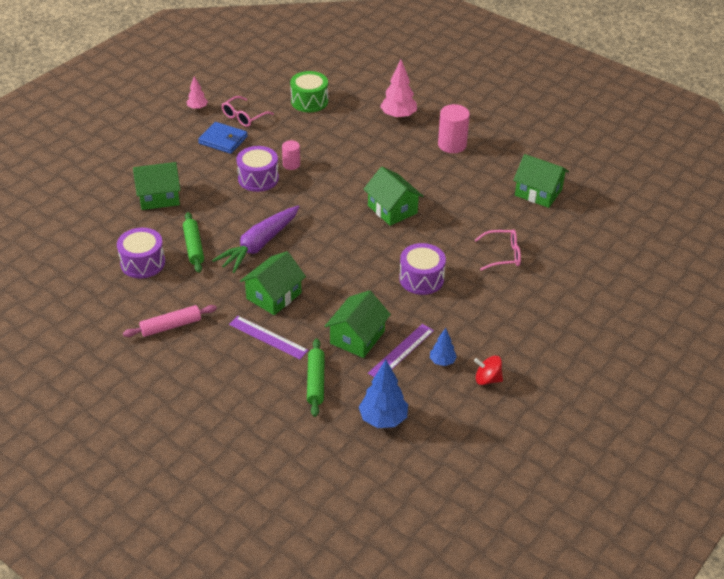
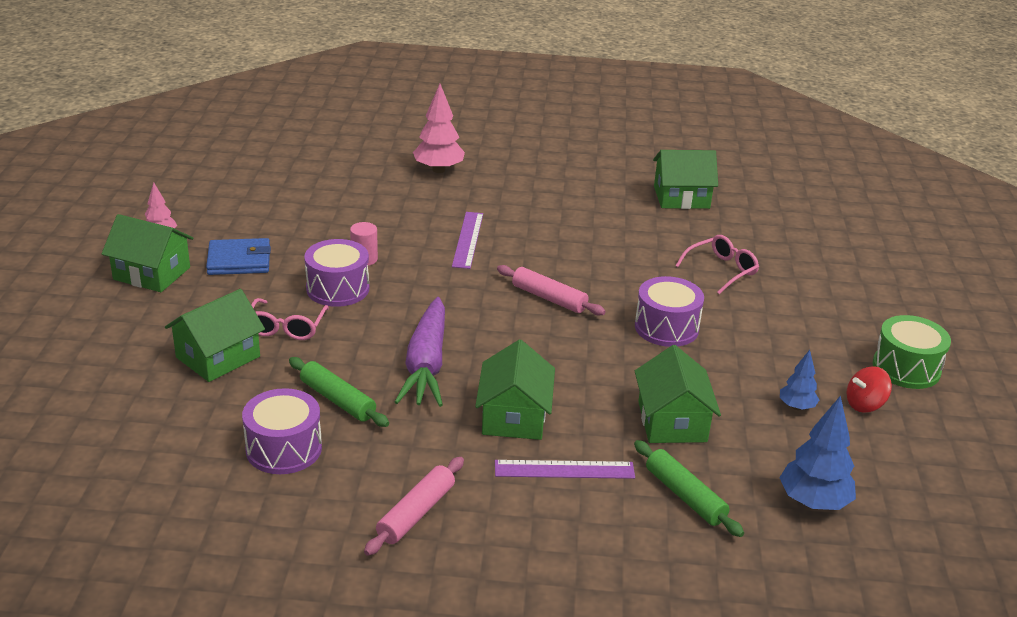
camera: 35 degrees left, 10 degrees down
pink glasses [222,96,274,127] -> pink glasses moved to [251,298,329,340]
green drum [290,71,328,112] -> green drum moved to [873,315,951,389]
green house [364,167,423,226] -> green house moved to [102,214,193,292]
purple ruler [368,324,434,377] -> purple ruler moved to [452,212,483,269]
pink cylinder [438,104,470,153] -> none
none -> pink rolling pin [497,265,606,316]

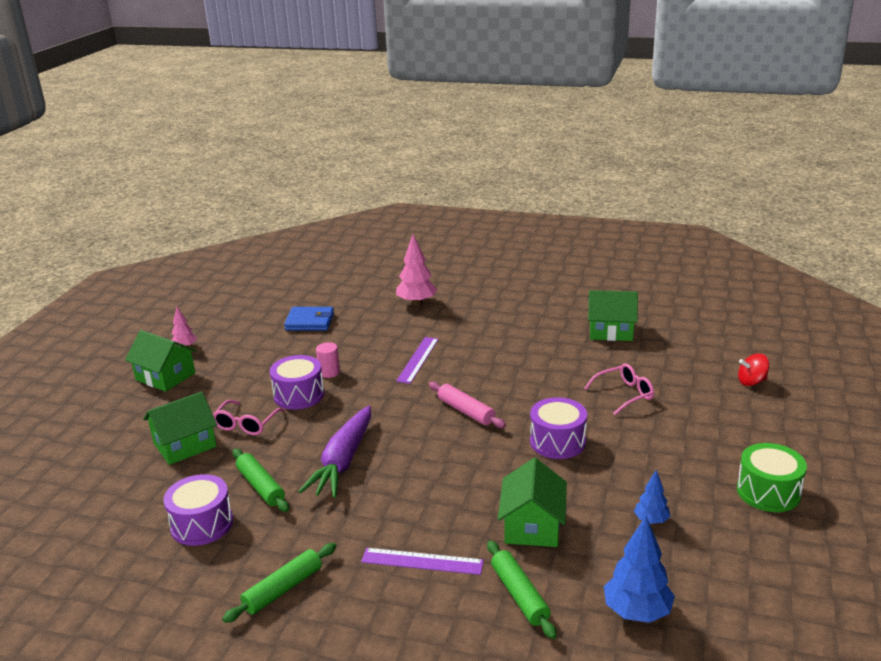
camera: 15 degrees right, 5 degrees down
blue wallet [206,238,271,275] -> blue wallet moved to [284,307,334,331]
pink rolling pin [364,457,464,556] -> green rolling pin [222,543,337,623]
green house [475,339,555,440] -> none
red spinning top [847,366,892,413] -> red spinning top moved to [738,354,769,386]

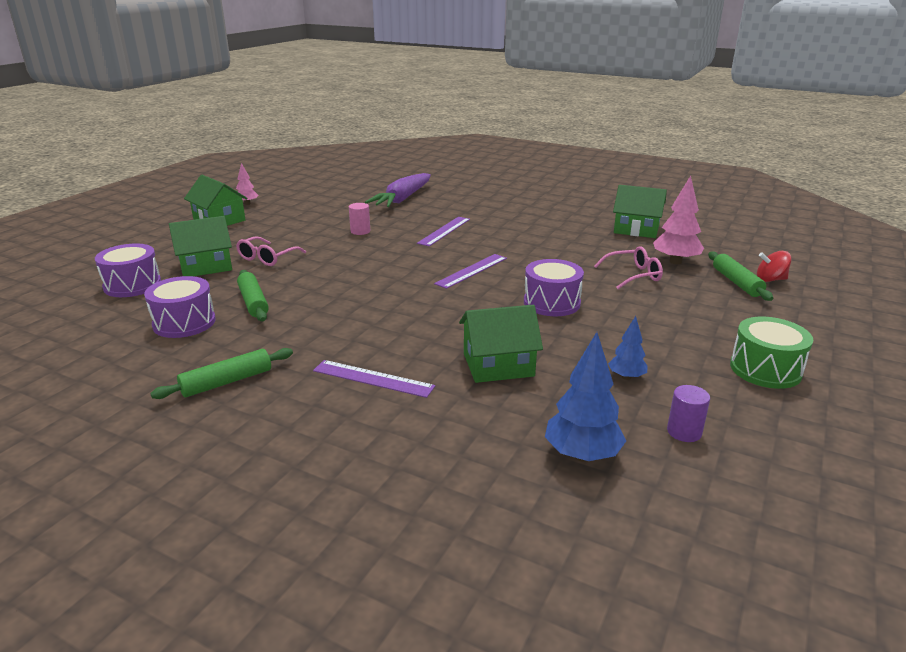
camera: 10 degrees right, 0 degrees up
purple drum [270,355,324,410] -> purple drum moved to [95,244,161,297]
blue wallet [284,307,334,331] -> none
purple carrot [298,406,371,498] -> purple carrot moved to [365,173,431,207]
pink tree [396,234,438,305] -> pink tree moved to [653,176,704,264]
pink rolling pin [429,382,506,428] -> purple ruler [434,254,507,289]
green rolling pin [487,540,557,639] -> green rolling pin moved to [708,251,773,301]
green house [498,458,567,547] -> green house turned 60 degrees clockwise [459,305,543,383]
none -> purple cylinder [667,385,710,442]

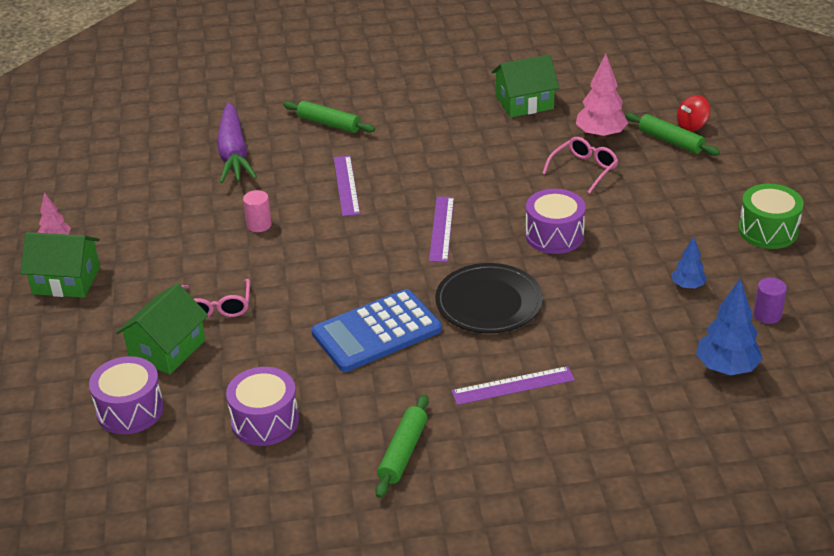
camera: 35 degrees left, 10 degrees up
green rolling pin [237,270,269,321] -> green rolling pin moved to [283,101,375,133]
green house [459,305,543,383] -> none
none -> blue calculator [311,289,442,372]
none -> black plate [435,263,543,333]

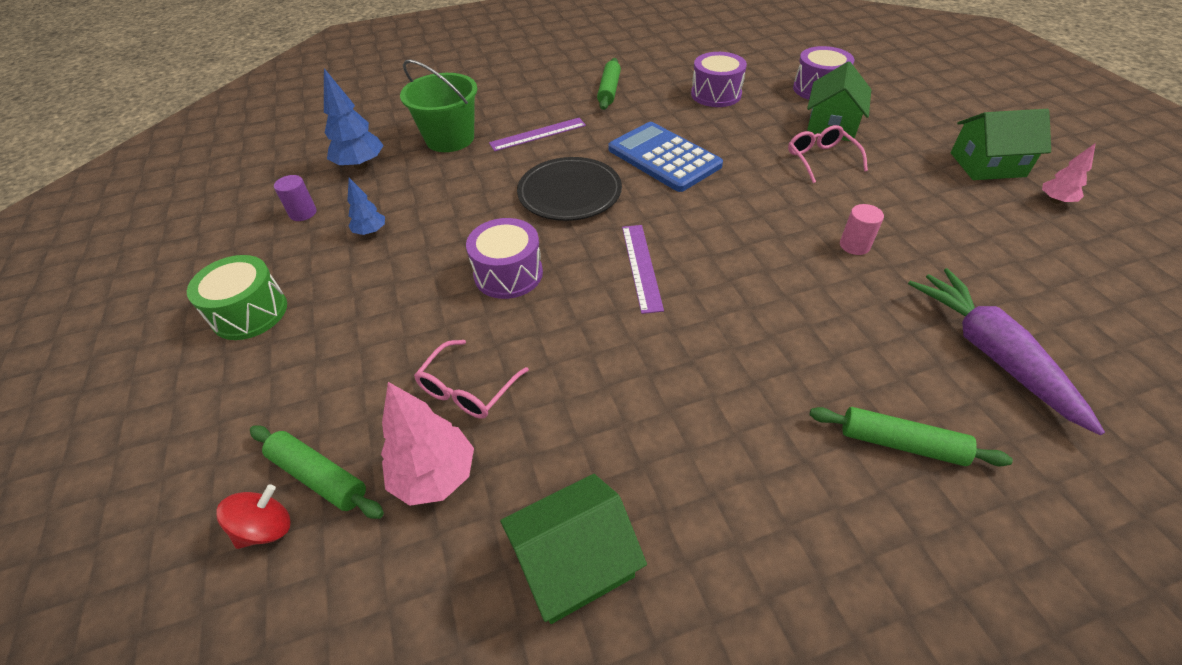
camera: 170 degrees right, 10 degrees up
blue calculator [311,289,442,372] -> blue calculator turned 90 degrees counterclockwise [608,122,723,192]
purple ruler [334,156,360,216] -> none
none -> green bucket [400,59,477,152]

